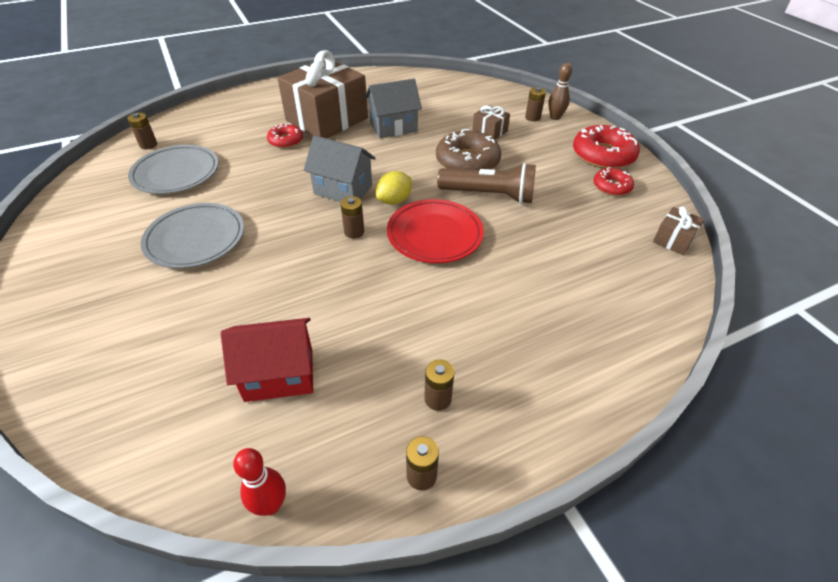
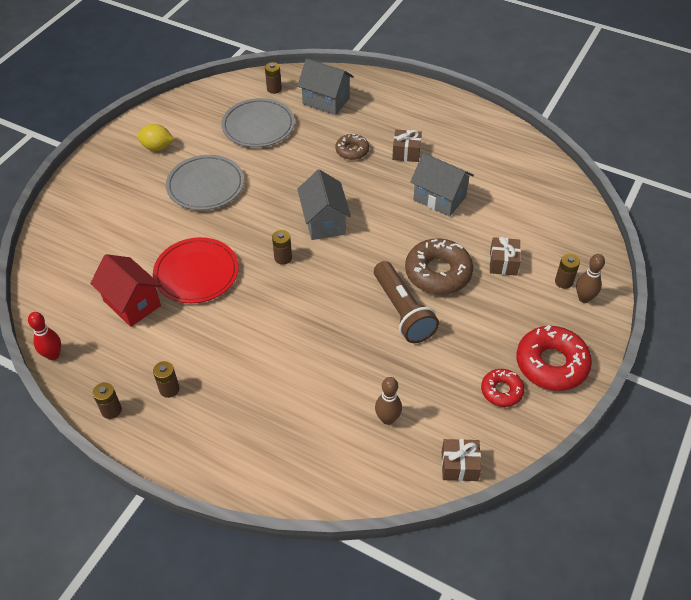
camera: 55 degrees right, 5 degrees up
red donut [267,124,303,148] -> brown donut [336,134,369,160]
brown gift [277,50,368,138] -> brown gift [392,130,422,162], size x0.42
yellow lemon [376,171,412,205] -> yellow lemon moved to [137,124,174,151]
red plate [387,199,484,263] -> red plate moved to [153,237,239,303]
none -> grey house [297,59,354,115]
none -> brown bowling pin [375,377,402,425]

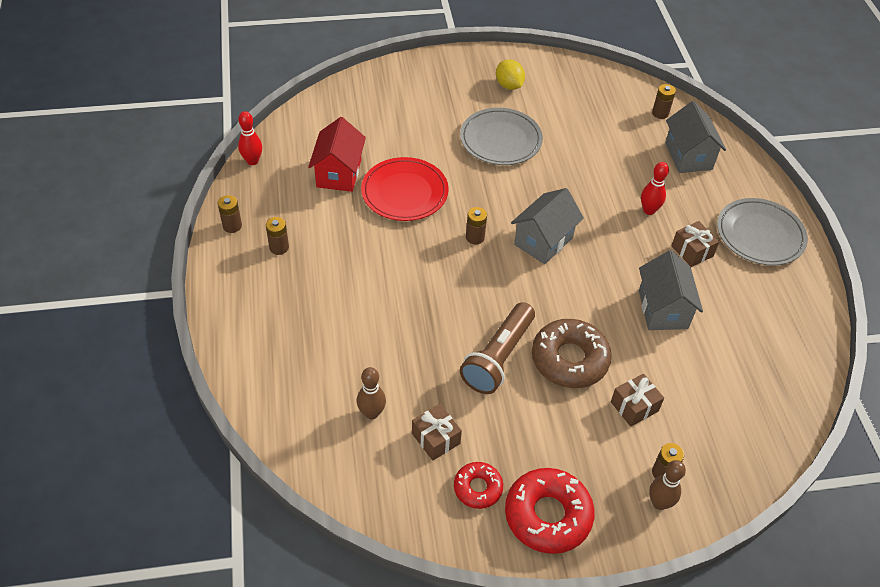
camera: 50 degrees right, 0 degrees up
grey plate [221,98,295,147] -> grey plate moved to [717,198,808,266]
brown donut [336,134,369,160] -> red bowling pin [641,162,669,215]
brown gift [442,439,481,481] -> brown gift moved to [412,404,462,461]

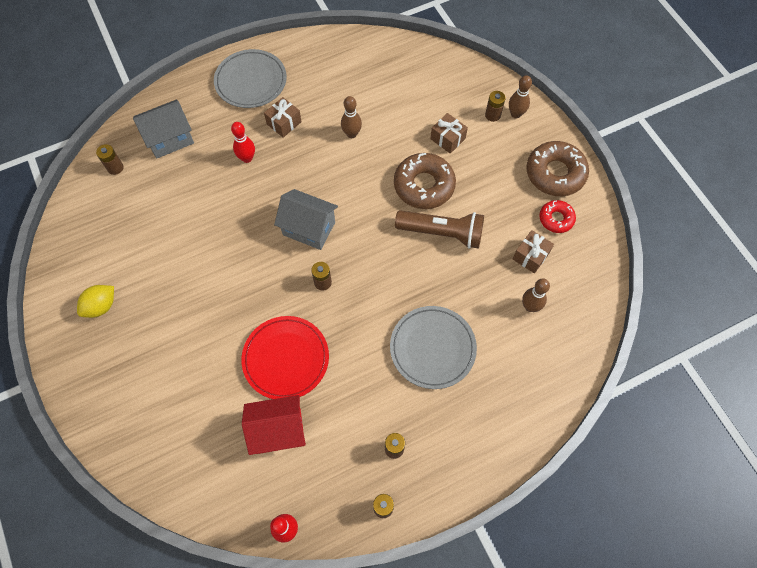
camera: 105 degrees left, 15 degrees up
grey plate [460,108,543,165] -> grey plate moved to [390,306,477,389]
red donut [505,468,595,554] -> brown donut [526,141,589,196]
grey house [639,250,703,330] -> brown bowling pin [341,96,362,138]

